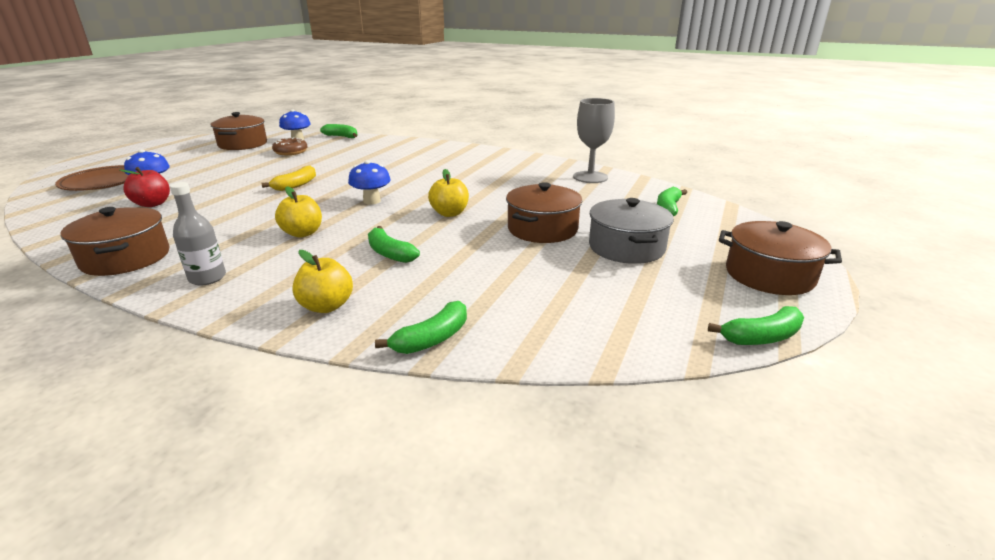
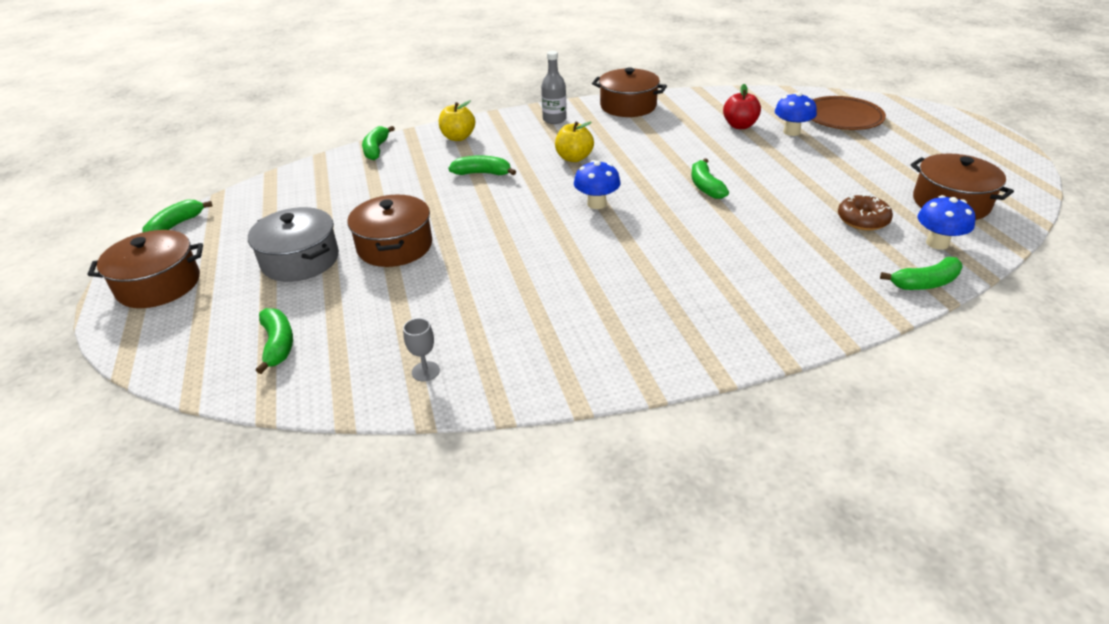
camera: 140 degrees right, 10 degrees up
yellow banana [261,165,316,191] -> green banana [691,158,729,199]
yellow apple [428,169,469,217] -> none
grey goblet [573,98,615,183] -> grey goblet [403,318,440,382], size x0.48

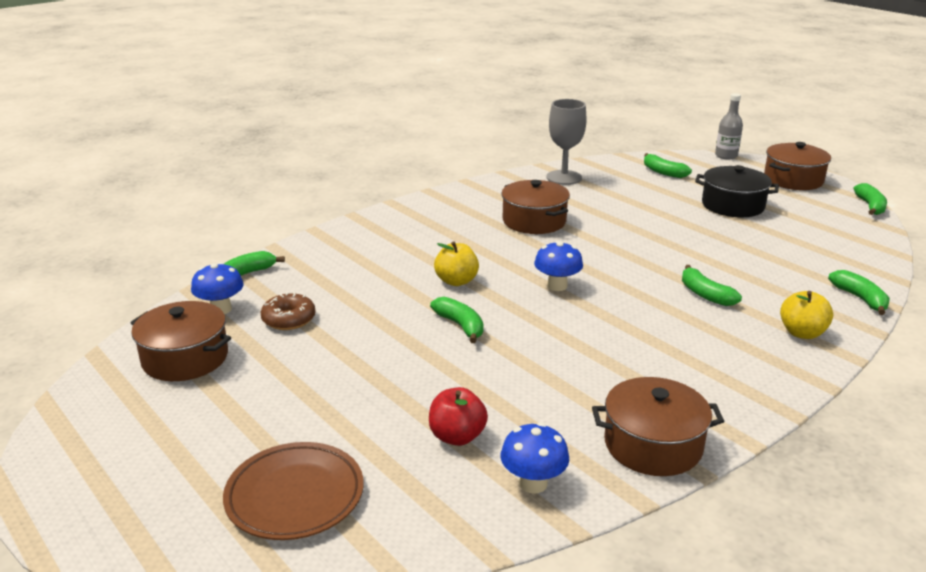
camera: 155 degrees right, 10 degrees down
grey pot [248,207,339,282] -> black pot [695,165,779,217]
brown pot [347,194,432,267] -> brown pot moved to [501,180,570,234]
grey goblet [403,318,440,382] -> grey goblet [546,99,587,185], size x2.09
green banana [448,155,516,175] -> green banana turned 75 degrees clockwise [682,265,742,306]
grey bottle [541,51,566,124] -> grey bottle moved to [715,93,743,159]
yellow apple [555,122,594,162] -> yellow apple moved to [434,242,479,286]
blue mushroom [775,92,817,136] -> blue mushroom moved to [501,423,569,494]

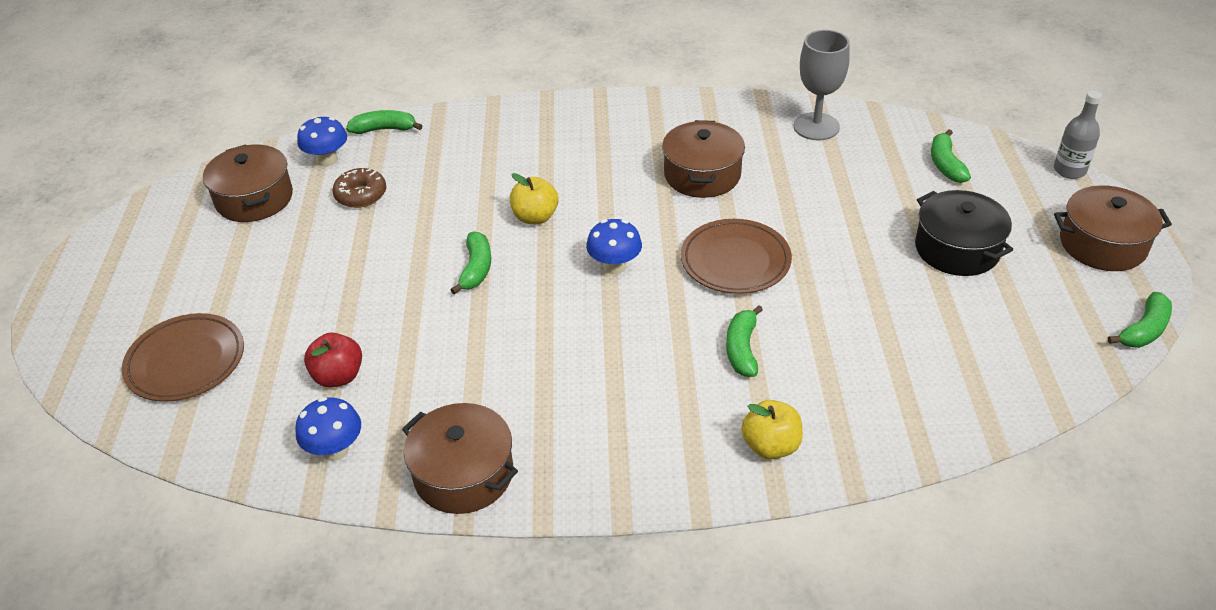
camera: 40 degrees right, 15 degrees up
green banana [828,270,890,315] -> none
none -> brown plate [681,219,792,294]

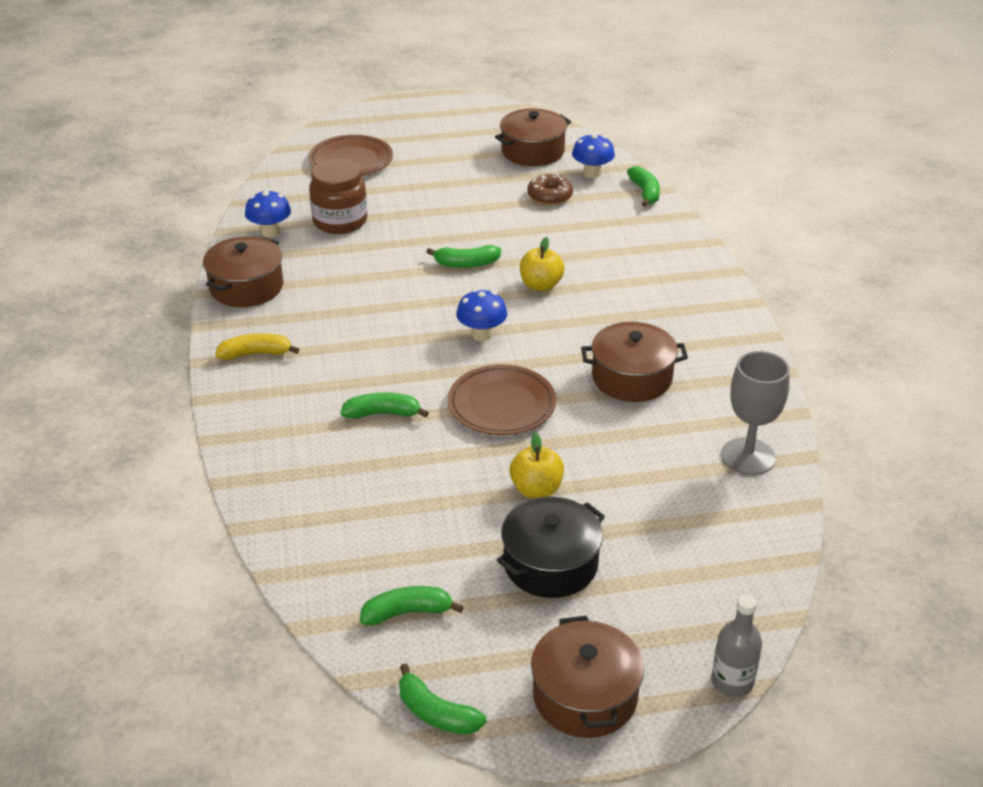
camera: 80 degrees right, 5 degrees down
red apple [304,332,362,387] -> brown jar [309,159,367,234]
yellow apple [741,400,803,459] -> yellow apple moved to [509,432,564,498]
green banana [931,129,971,183] -> green banana moved to [360,586,464,625]
none -> yellow banana [215,333,299,360]

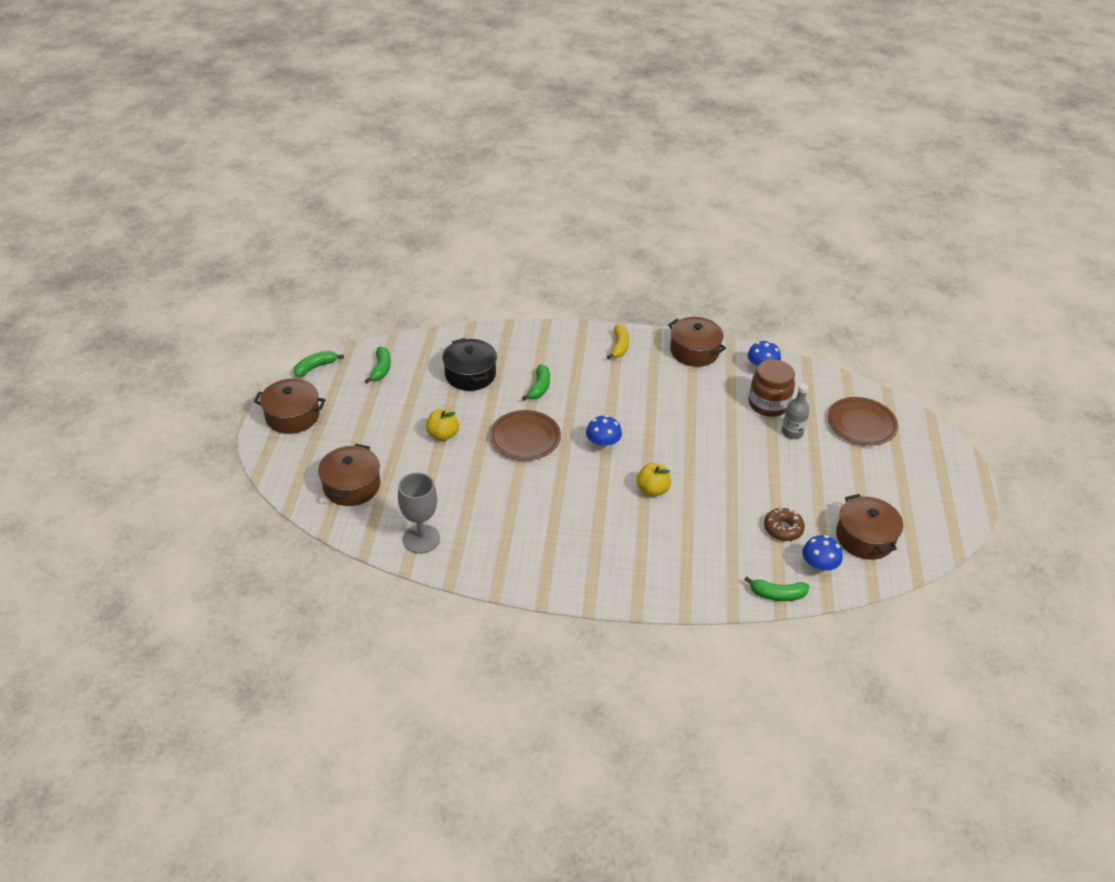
camera: 105 degrees right, 5 degrees up
green banana [426,245,501,268] -> none
black pot [497,497,605,598] -> black pot moved to [442,338,497,391]
brown pot [581,322,688,402] -> brown pot moved to [318,444,380,506]
grey bottle [711,594,762,697] -> grey bottle moved to [782,383,810,439]

